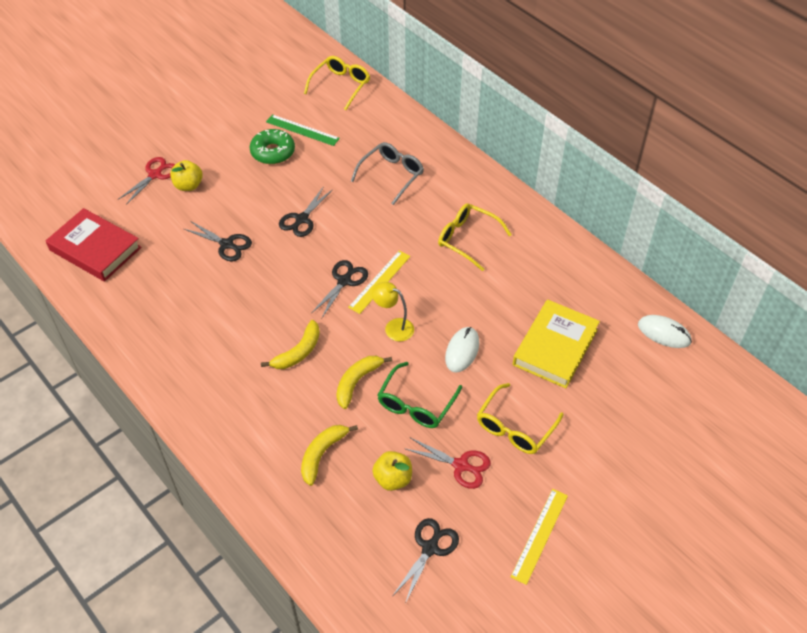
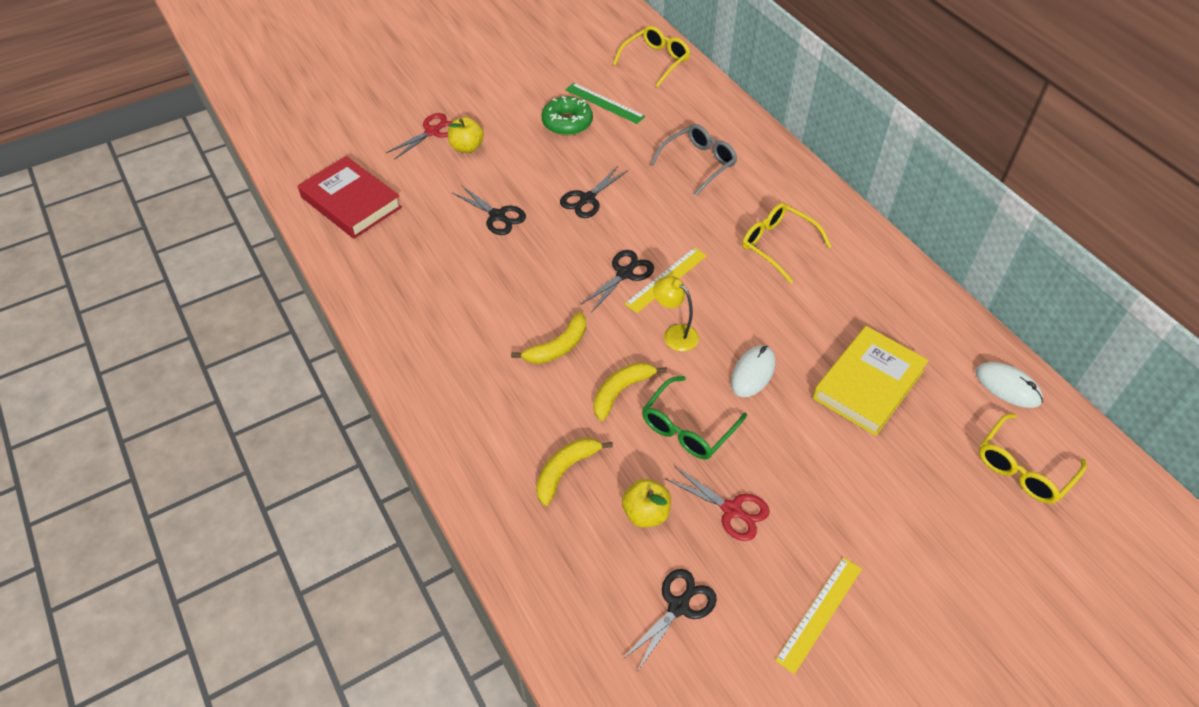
camera: 10 degrees right, 0 degrees up
yellow glasses [477,383,564,454] -> yellow glasses moved to [979,413,1087,504]

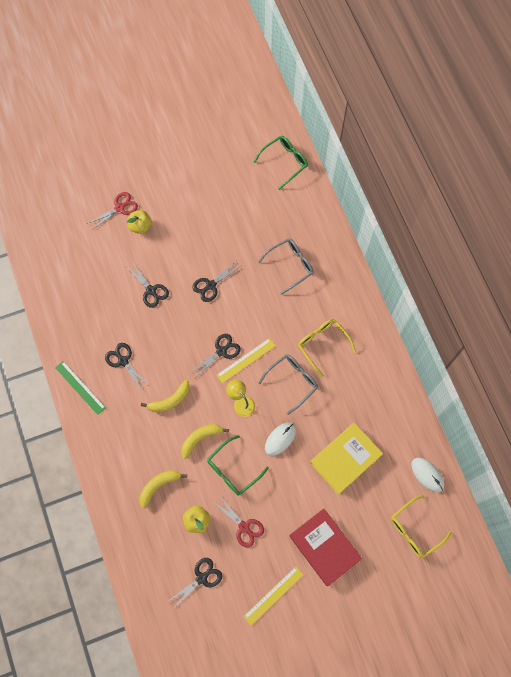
camera: 10 degrees right, 20 degrees up
red book [298,156,402,239] -> red book moved to [289,509,362,586]
green donut [541,96,593,136] -> none
green ruler [565,83,645,124] -> green ruler moved to [55,361,106,415]
yellow glasses [613,26,690,88] -> green glasses [254,136,308,190]
none -> black scissors [105,343,149,391]
none -> grey glasses [258,354,318,415]

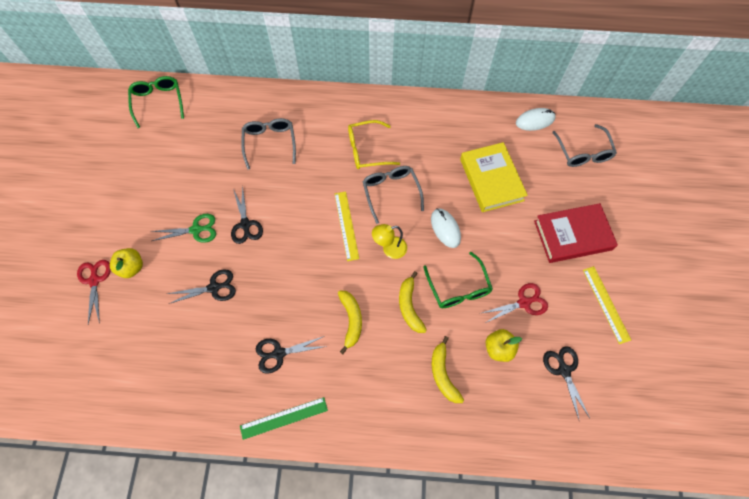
camera: 65 degrees left, 5 degrees down
black scissors [191,334,241,377] -> none
yellow glasses [391,495,452,558] -> grey glasses [552,124,617,167]
none -> green scissors [151,214,216,243]

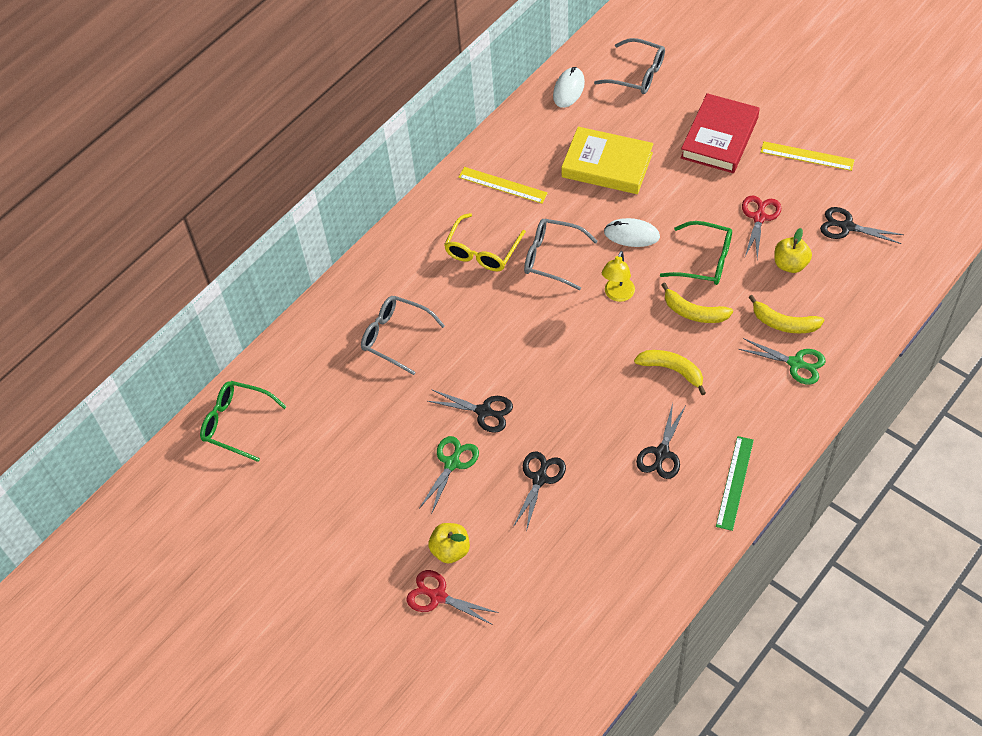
camera: 50 degrees left, 10 degrees down
yellow ruler [335,192,359,261] -> yellow ruler moved to [458,167,548,204]
none -> green scissors [739,338,826,385]

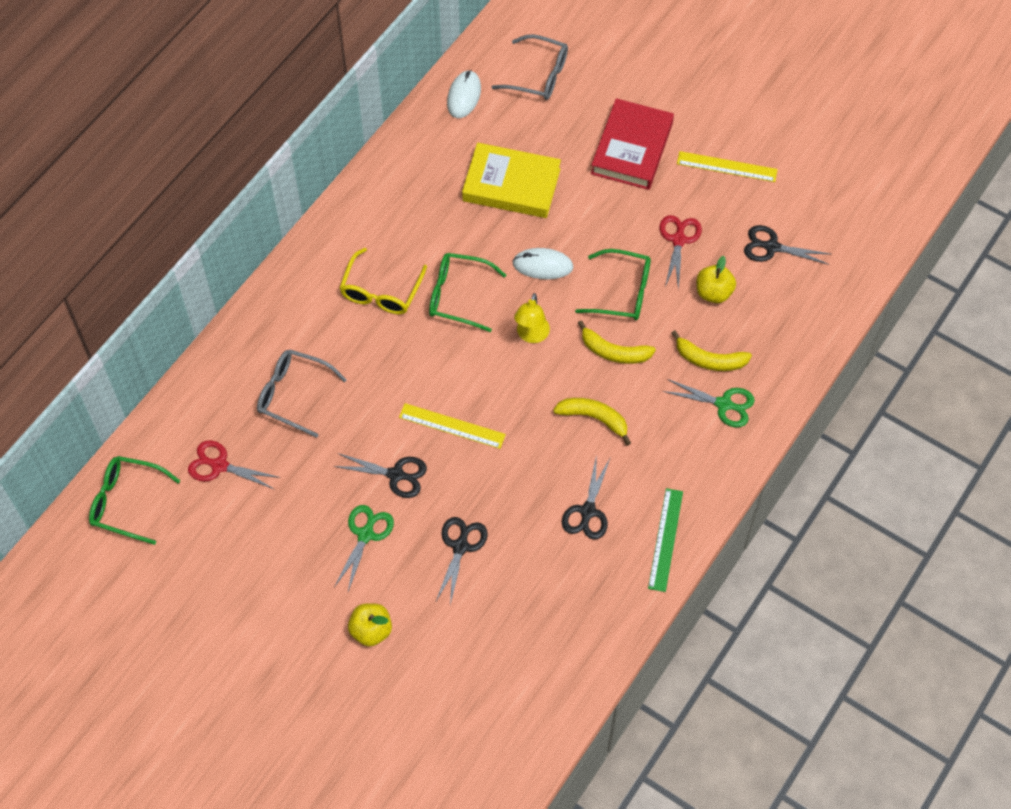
camera: 10 degrees left, 5 degrees up
red scissors [407,570,499,625] -> red scissors moved to [188,440,281,489]
yellow ruler [458,167,548,204] -> yellow ruler moved to [399,403,506,449]
grey glasses [524,219,598,290] -> green glasses [429,253,506,332]

